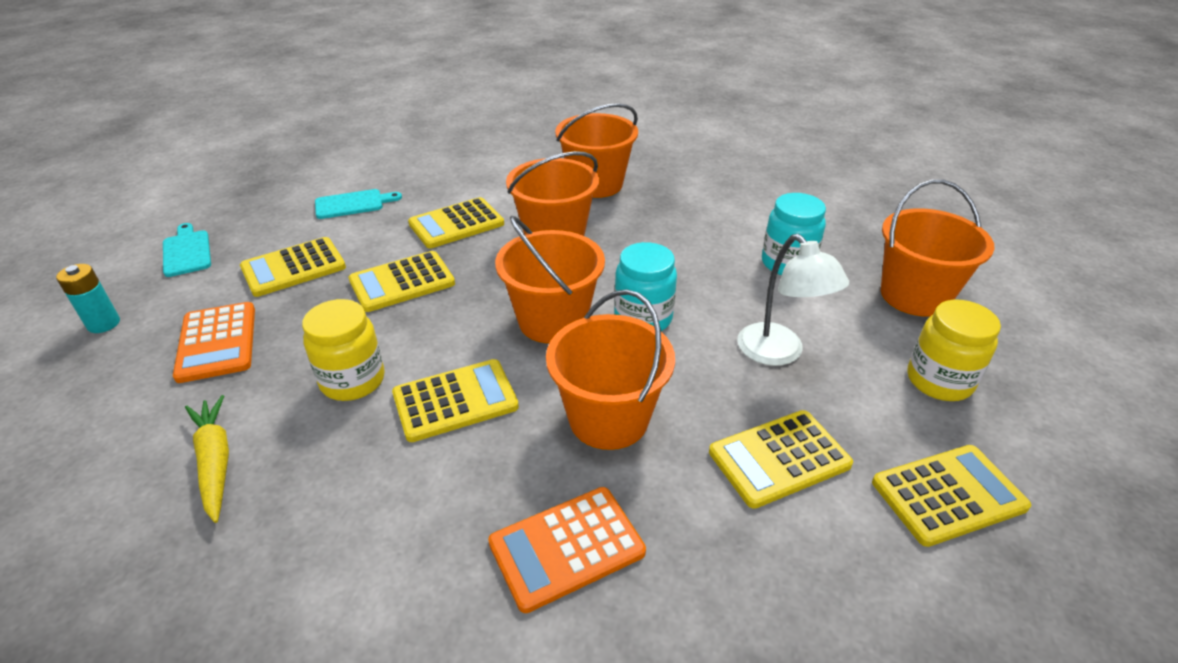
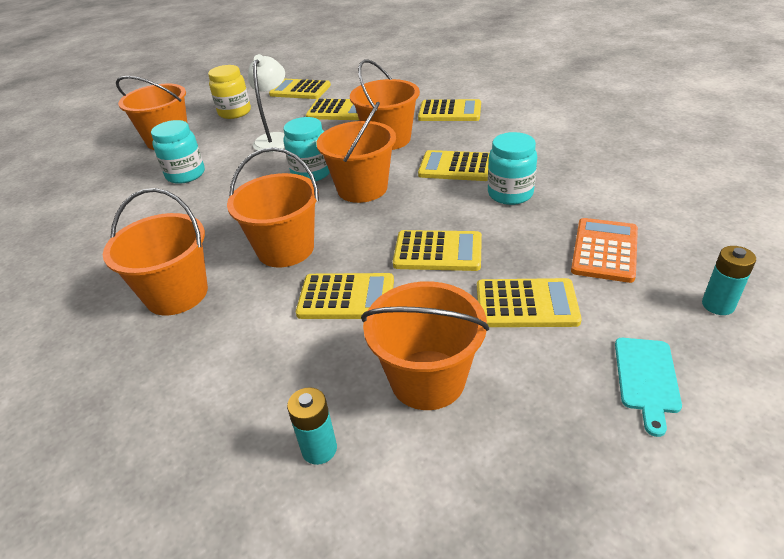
camera: 140 degrees left, 0 degrees up
yellow carrot [185,395,229,523] -> none
yellow jar [302,299,385,401] -> turquoise jar [488,132,537,205]
turquoise cutting board [315,189,402,219] -> orange bucket [361,281,489,410]
orange calculator [488,487,646,613] -> yellow calculator [418,99,481,121]
none -> turquoise battery [287,387,337,465]

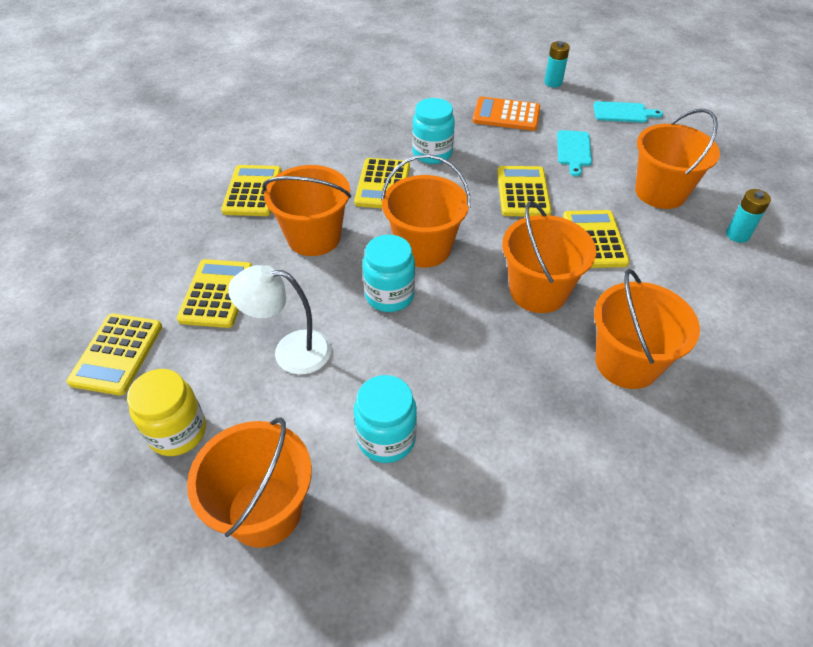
camera: 100 degrees left, 10 degrees up
yellow calculator [477,278,582,327] -> turquoise cutting board [557,130,592,176]

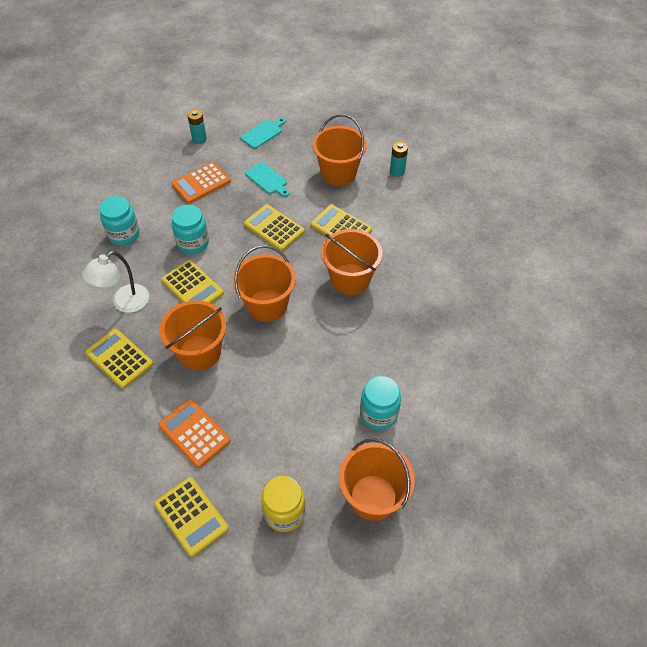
camera: 50 degrees left, 5 degrees up
yellow calculator [177,259,252,328] -> orange calculator [158,399,231,468]
white lamp [228,265,331,375] -> white lamp moved to [82,251,149,313]
turquoise jar [363,235,415,312] -> turquoise jar moved to [100,196,140,246]
orange bucket [594,269,700,389] -> none

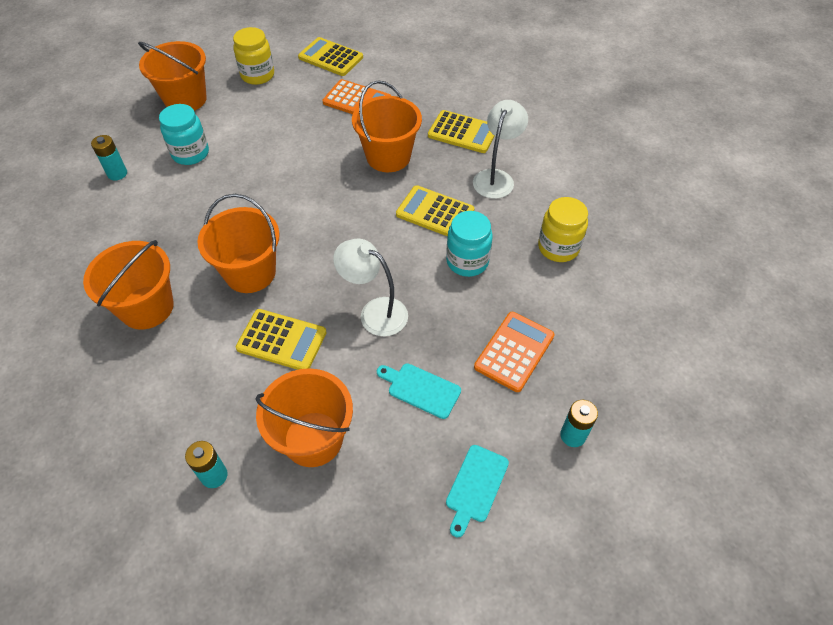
camera: 160 degrees right, 0 degrees up
turquoise jar [100,196,140,246] -> yellow jar [538,197,588,262]
orange bucket [233,245,296,322] -> orange bucket moved to [83,240,174,330]
yellow calculator [244,204,304,251] -> white lamp [333,239,408,336]
none -> turquoise battery [91,135,127,181]

